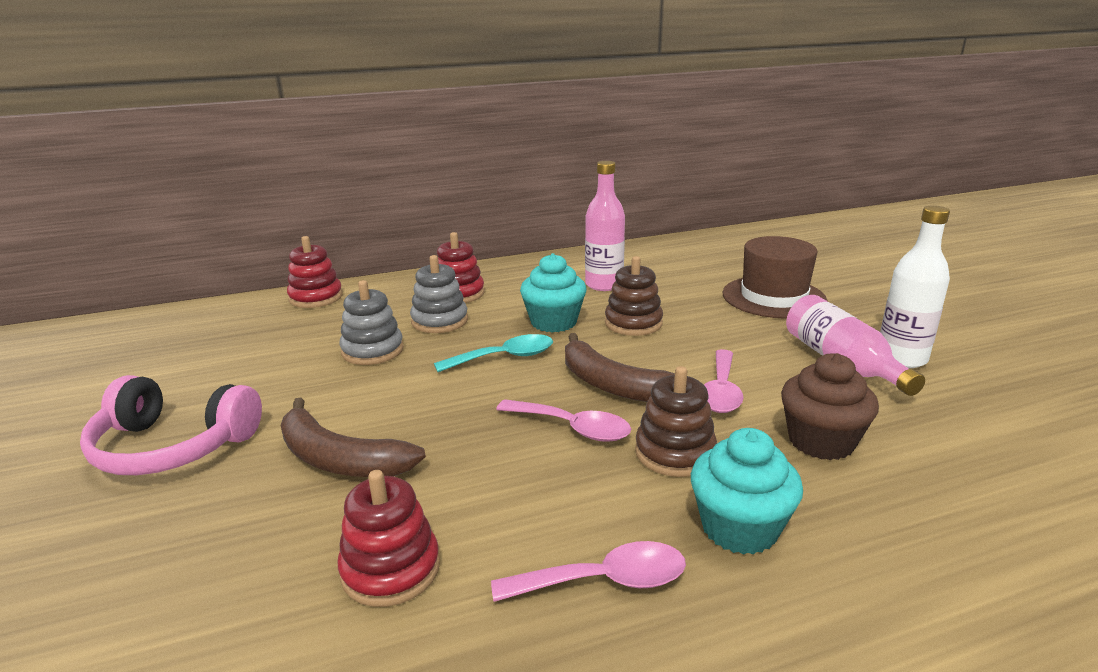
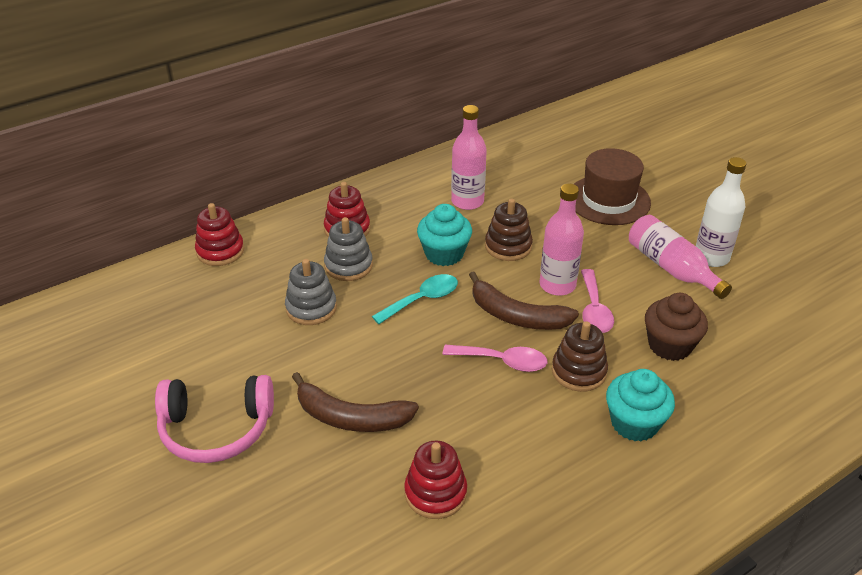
camera: 15 degrees left, 15 degrees up
pink spoon [491,541,686,602] -> none
none -> pink bottle [539,184,584,296]

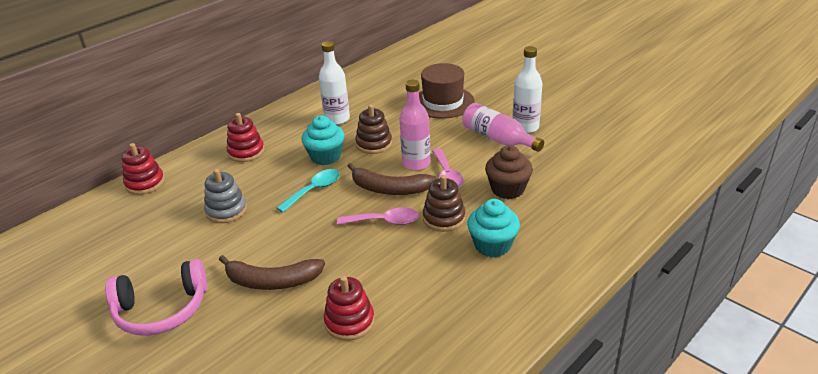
camera: 10 degrees left, 5 degrees down
grey stacking toy [324,217,373,281] -> none
pink bottle [451,105,487,210] -> white bottle [319,41,350,125]

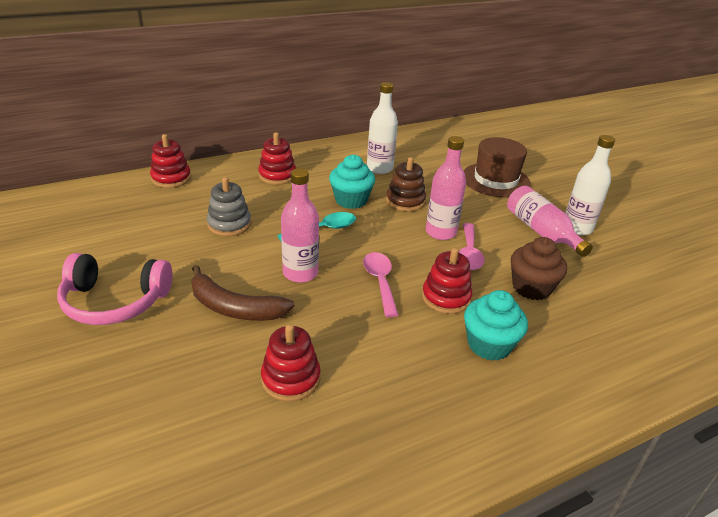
camera: 15 degrees right, 0 degrees up
pink spoon [337,207,419,225] -> pink spoon turned 120 degrees counterclockwise [363,252,398,317]
brown banana [348,163,436,195] -> none
brown stacking toy [423,175,465,232] -> red stacking toy [422,248,473,314]
none -> pink bottle [281,168,319,283]

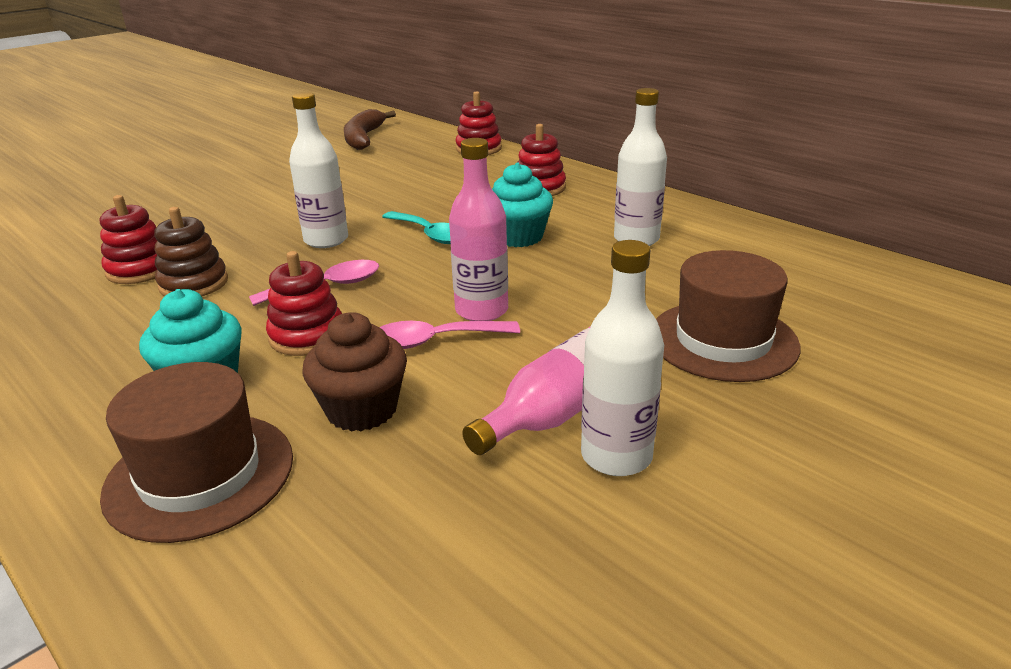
camera: 75 degrees right, 5 degrees down
pink headphones [57,253,172,325] -> none
brown banana [191,265,294,321] -> brown banana moved to [344,109,396,150]
grey stacking toy [207,177,251,236] -> none
pink bottle [281,168,319,283] -> white bottle [289,92,348,248]
brown stacking toy [386,157,426,212] -> brown stacking toy moved to [154,207,228,297]
none -> brown hat [100,362,293,543]

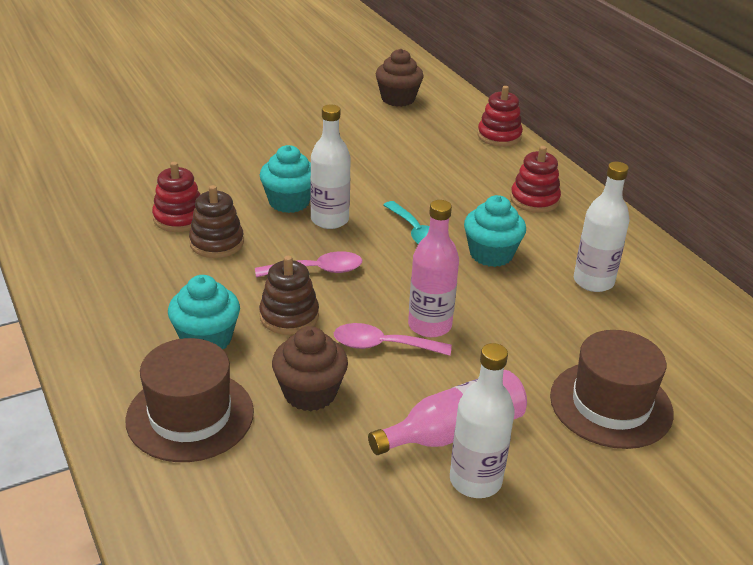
camera: 15 degrees right, 5 degrees up
red stacking toy [266,251,342,356] -> brown stacking toy [259,256,319,335]
brown banana [344,109,396,150] -> brown cupcake [376,49,424,107]
none -> turquoise cupcake [260,145,311,213]

